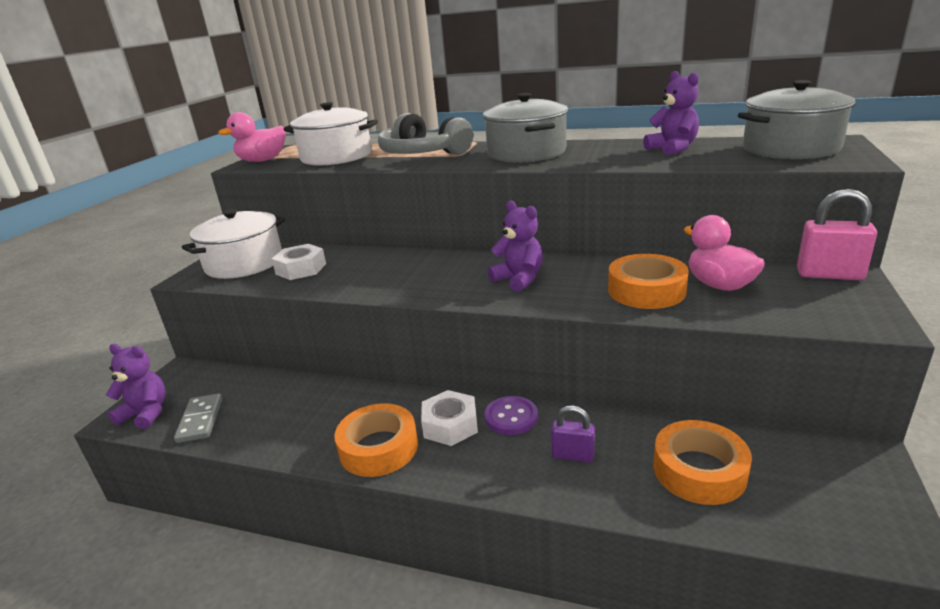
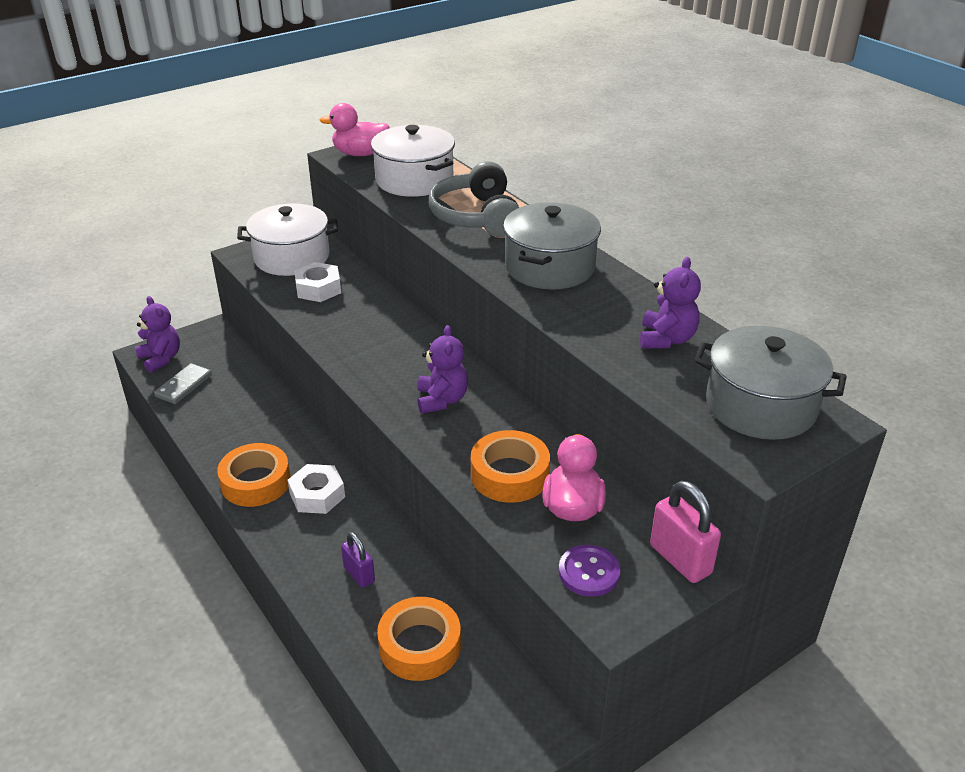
camera: 35 degrees right, 10 degrees up
purple button [485,396,538,435] -> purple button moved to [558,545,621,597]

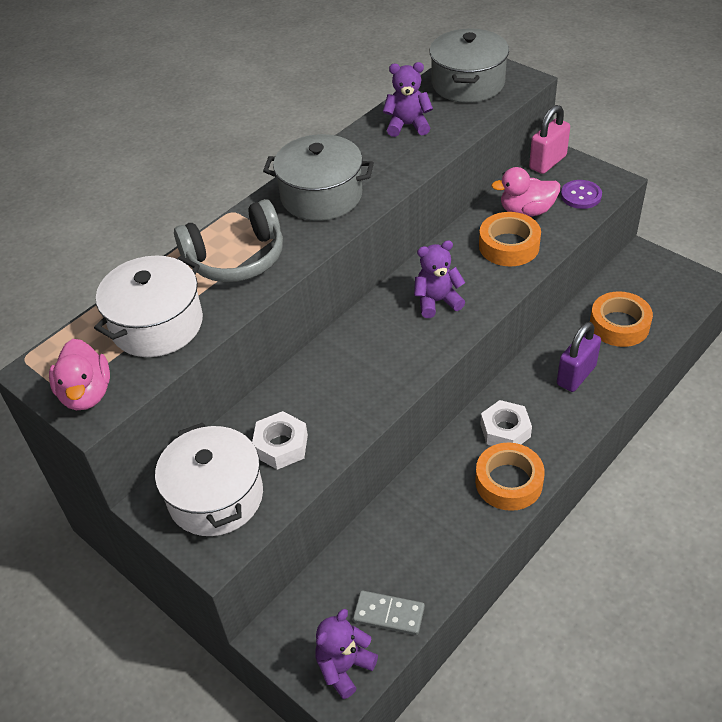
camera: 100 degrees left, 10 degrees up
purple padlock [341,532,375,588] -> purple padlock [557,322,601,392], size x1.57

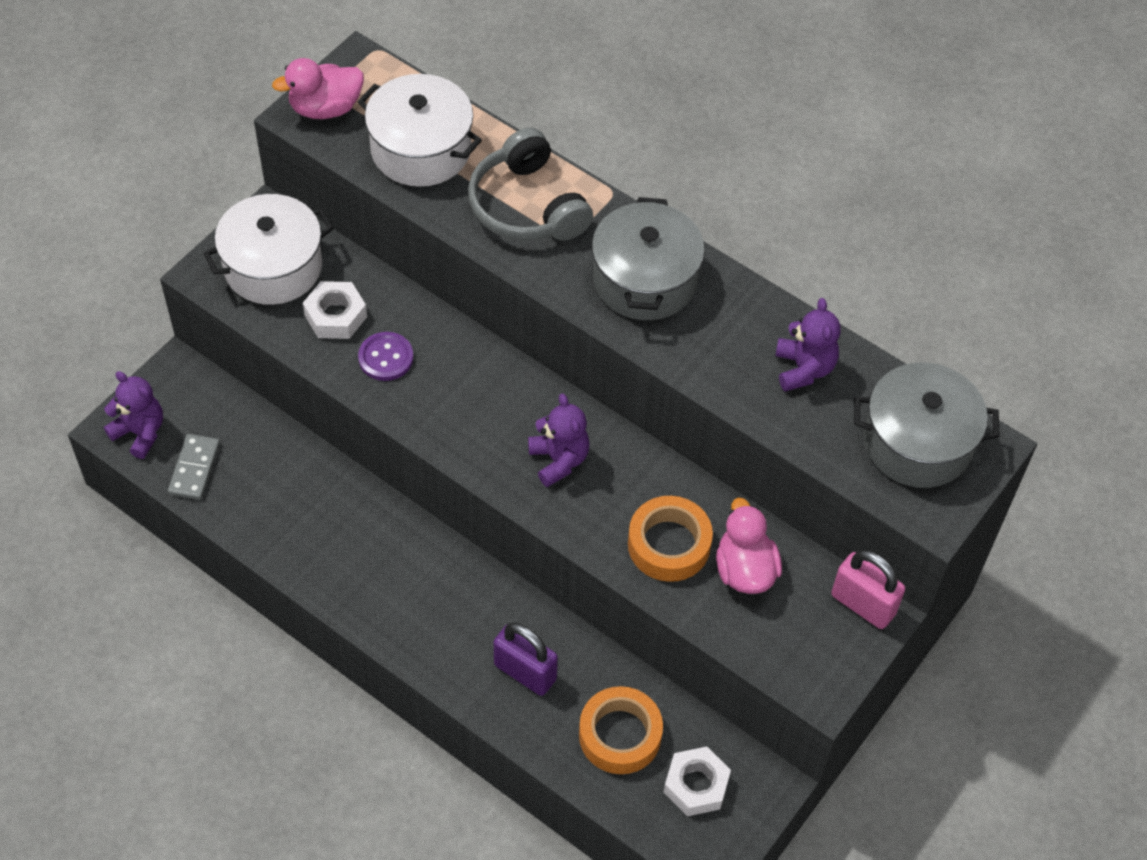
camera: 80 degrees right, 10 degrees up
orange tape [475,442,545,511] -> none
white nut [480,400,532,446] -> white nut moved to [663,747,731,816]
purple button [561,180,602,209] -> purple button moved to [358,332,414,381]

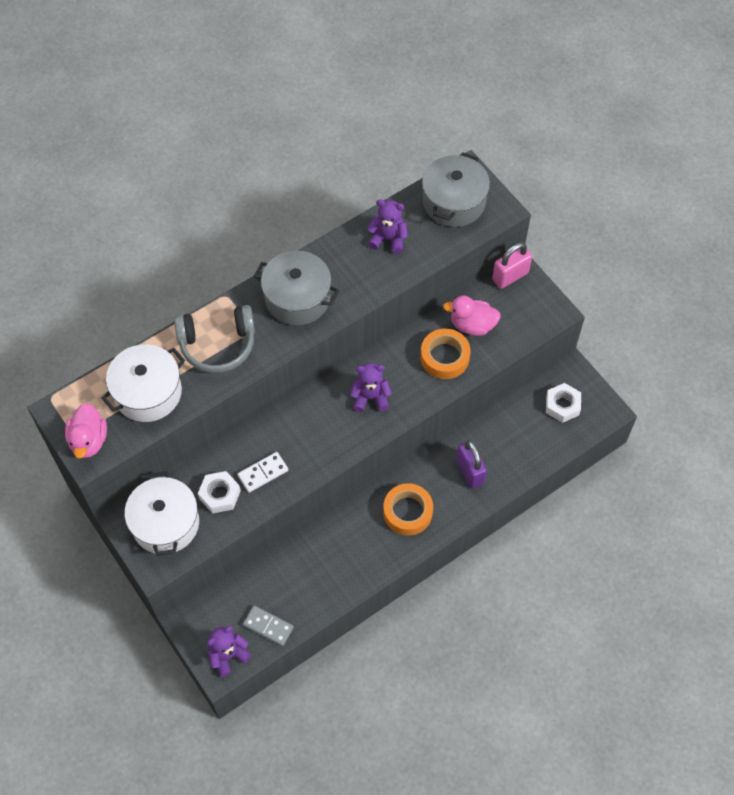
camera: 70 degrees left, 5 degrees up
purple button [358,332,414,381] -> white domino [238,452,288,493]
purple padlock [494,623,558,696] -> purple padlock turned 75 degrees counterclockwise [456,440,487,489]
orange tape [579,686,663,774] -> orange tape moved to [383,483,433,535]

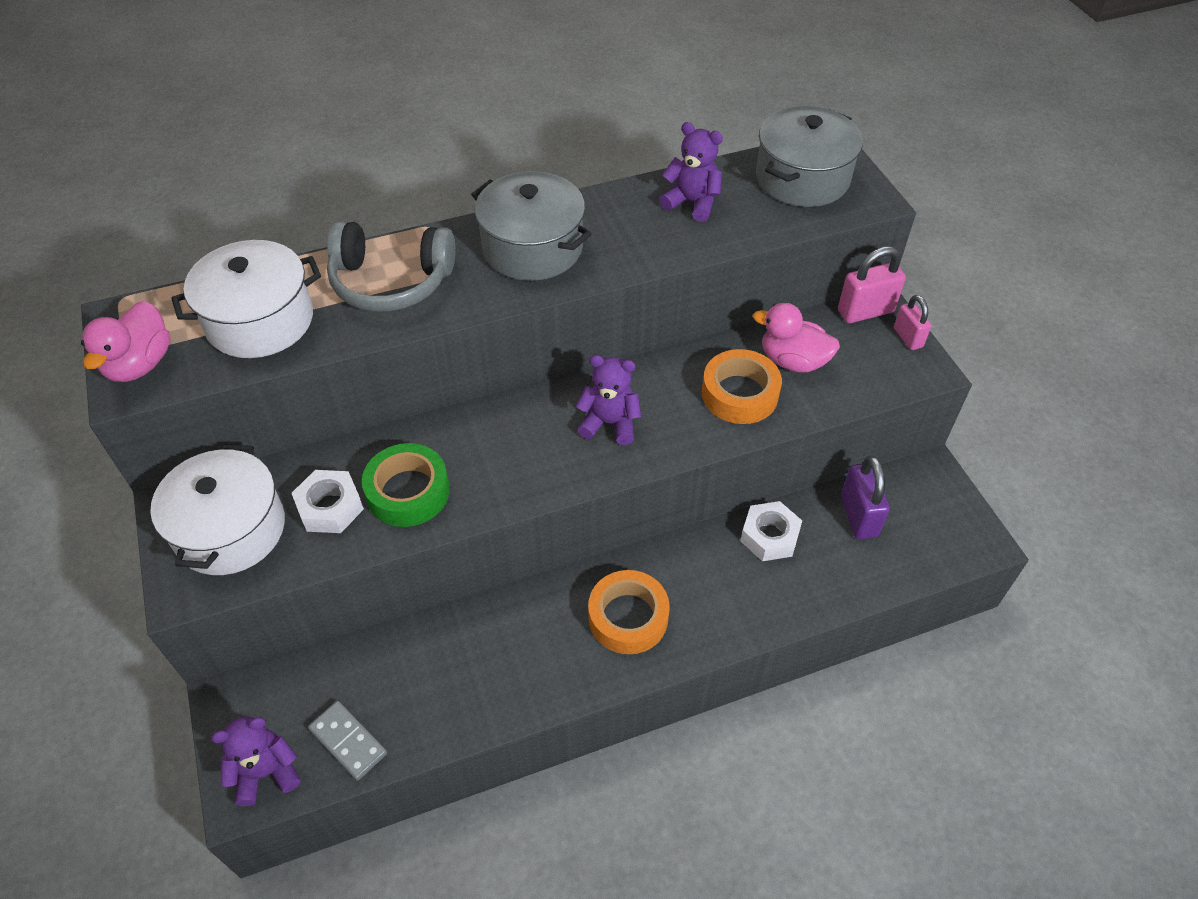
camera: 15 degrees right, 10 degrees down
white domino [238,452,288,493] -> green tape [362,443,450,527]
purple padlock [456,440,487,489] -> purple padlock moved to [841,456,890,539]
white nut [546,383,581,423] -> white nut moved to [740,501,802,561]
none -> pink padlock [894,295,932,350]

